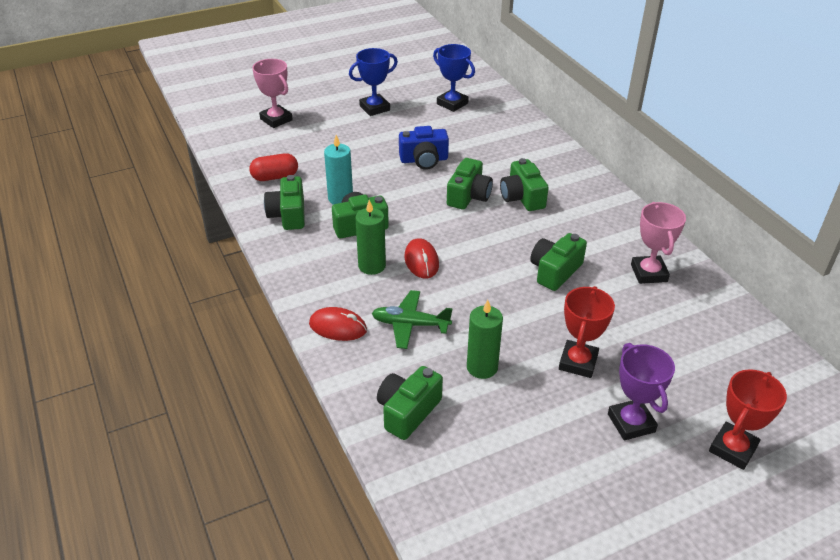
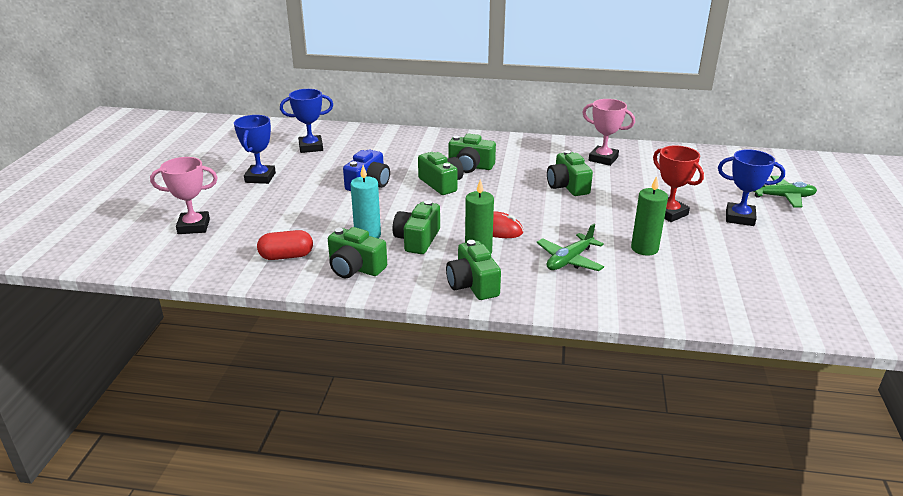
camera: 55 degrees left, 10 degrees down
red capsule [249,153,298,181] -> red capsule turned 60 degrees clockwise [257,230,313,260]
red mouse [309,307,367,341] -> none
green camera [377,366,443,440] -> green camera moved to [446,240,501,300]
purple trophy [608,343,675,440] -> blue trophy [718,149,785,226]
red trophy [709,369,787,470] -> green plane [753,176,817,208]

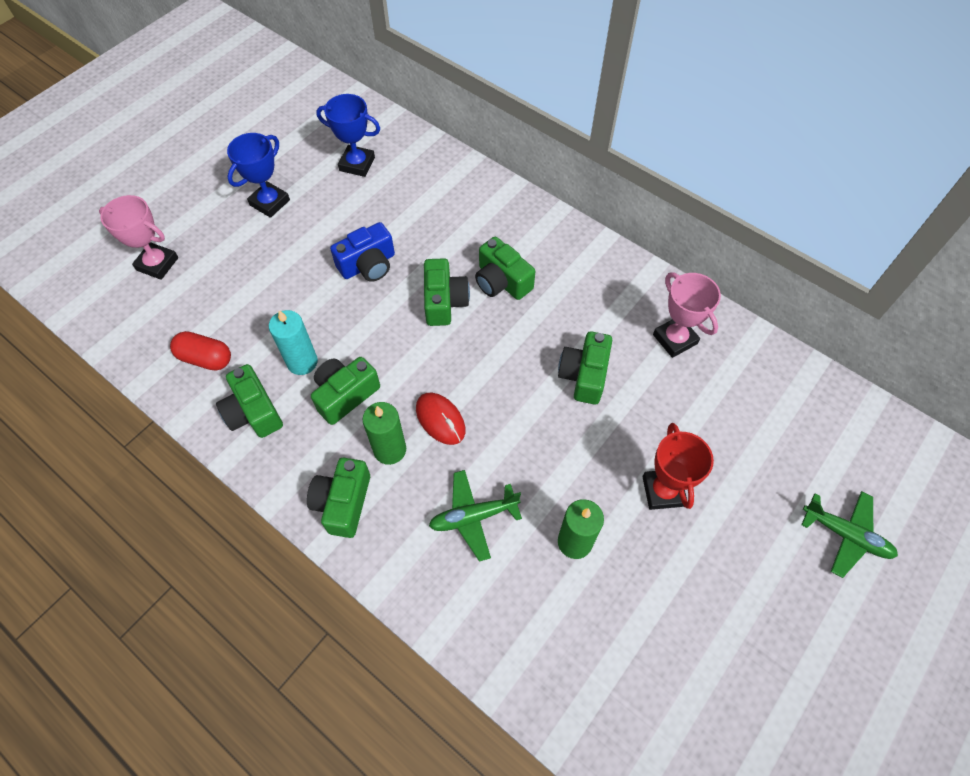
camera: 30 degrees right, 30 degrees up
blue trophy [718,149,785,226] -> none

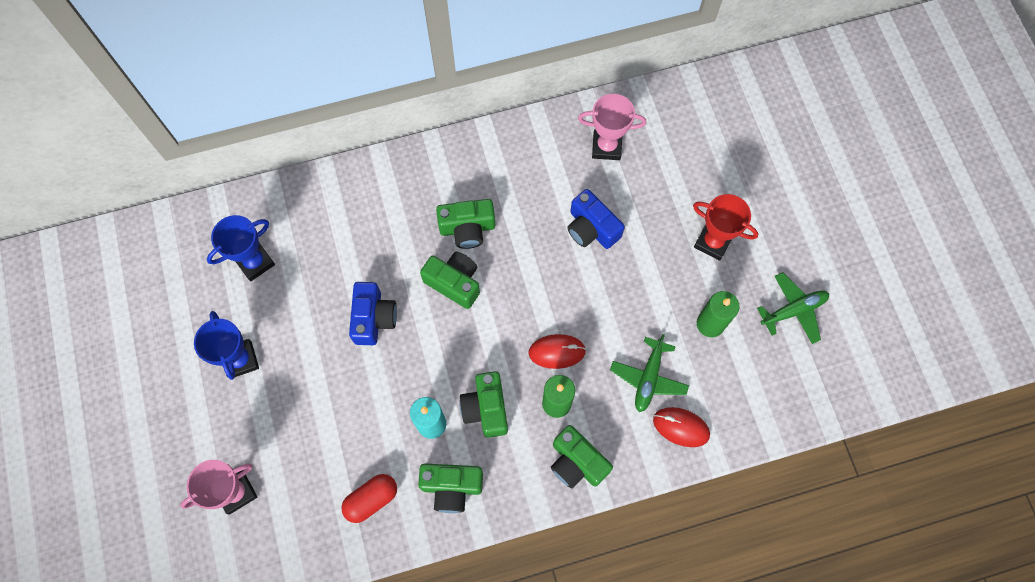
camera: 55 degrees left, 10 degrees up
green camera [558,331,612,405] -> blue camera [567,189,625,249]
green plane [801,491,898,578] -> green plane moved to [757,272,829,344]
none -> red mouse [653,407,710,447]

